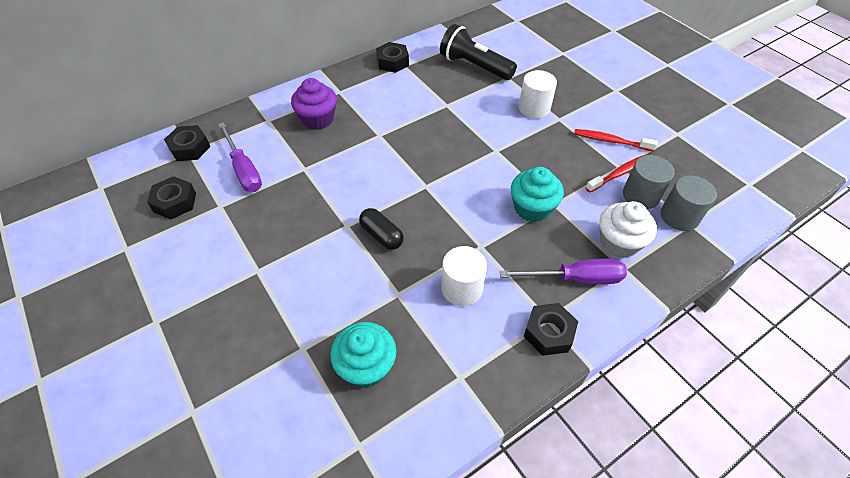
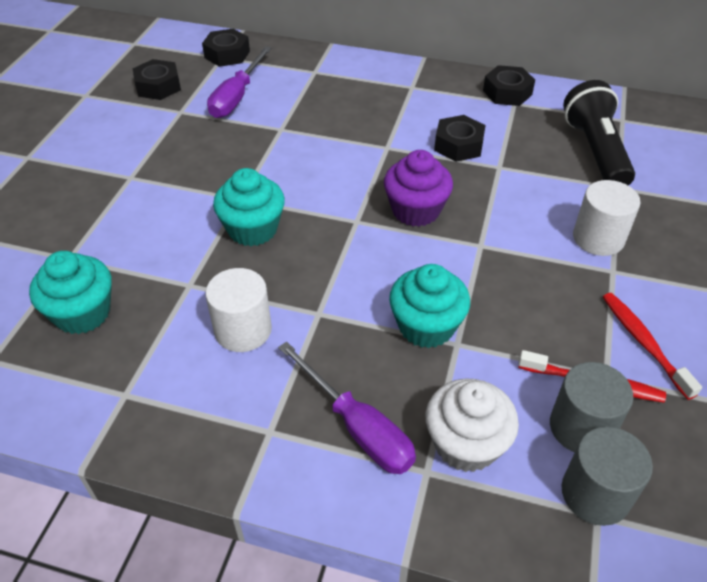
camera: 50 degrees right, 5 degrees down
purple cupcake [291,78,337,130] -> purple cupcake moved to [384,150,453,227]
black capsule [359,208,404,250] -> turquoise cupcake [213,168,285,246]
black nut [524,303,578,356] -> black nut moved to [434,115,486,162]

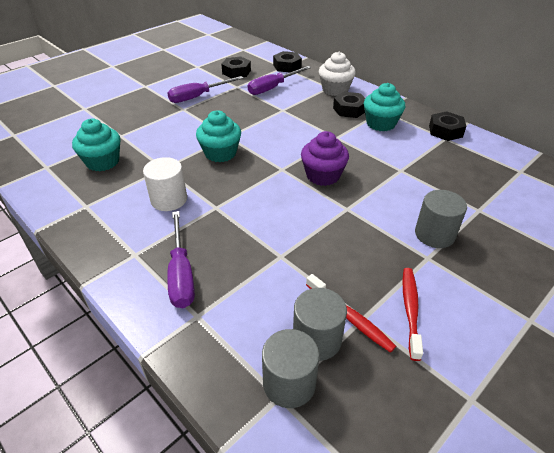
camera: 30 degrees right, 5 degrees down
turquoise cupcake [389,264,470,348] -> turquoise cupcake moved to [364,83,405,132]
white cupcake [426,379,519,472] -> white cupcake moved to [319,52,356,96]
black nut [434,115,486,162] -> black nut moved to [333,92,365,118]
black flashlight [563,80,635,186] -> none
white cylinder [573,180,641,256] -> grey cylinder [415,190,467,248]
none -> purple screwdriver [167,76,243,103]

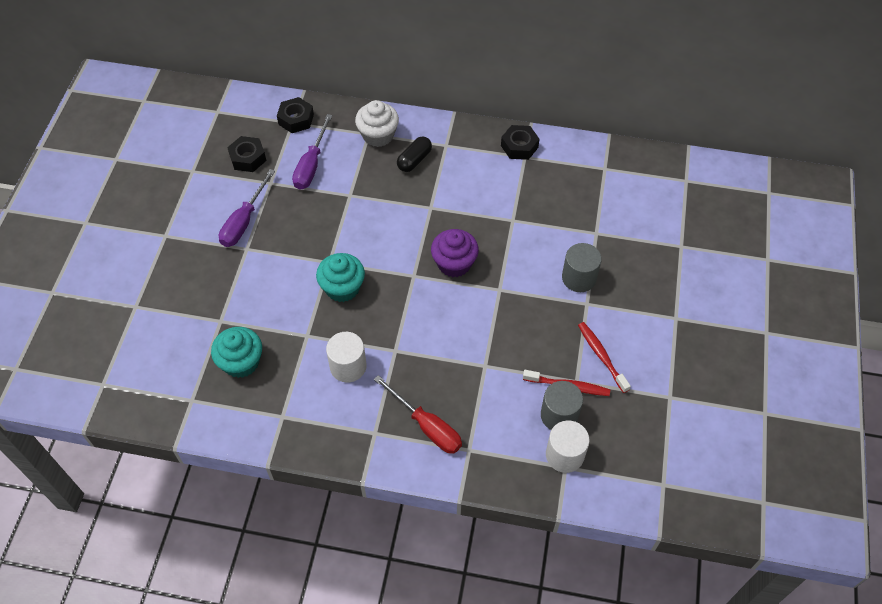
camera: 35 degrees left, 15 degrees up
purple screwdriver [167,211,195,308] -> red screwdriver [374,375,462,454]
grey cylinder [262,329,320,408] -> white cylinder [546,421,590,473]
black nut [333,92,365,118] -> black capsule [397,136,432,172]
turquoise cupcake [364,83,405,132] -> none

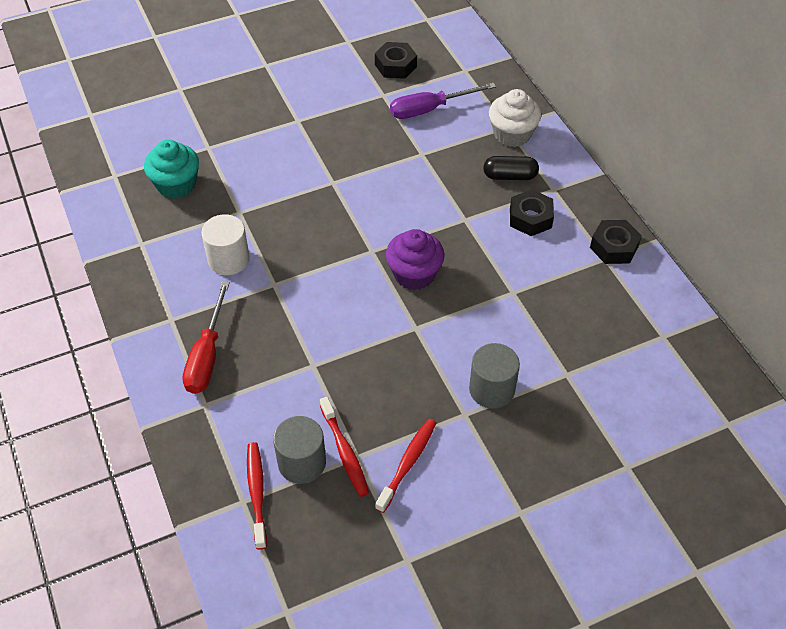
camera: 55 degrees right, 5 degrees down
purple screwdriver [219,169,275,247] -> none
black nut [277,97,314,133] -> black nut moved to [510,189,554,236]
turquoise cupcake [316,253,365,302] -> none
white cylinder [546,421,590,473] -> red toothbrush [247,442,267,549]

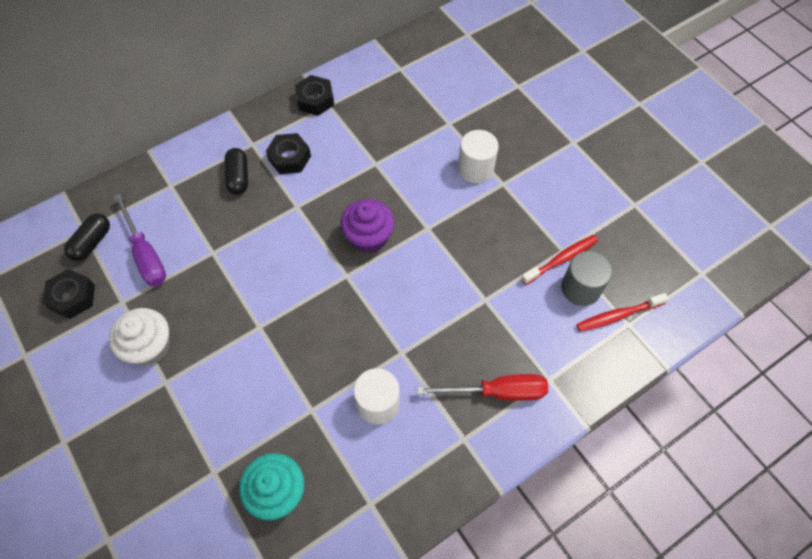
camera: 100 degrees left, 10 degrees up
red toothbrush [375,419,436,513] -> none
grey cylinder [469,343,520,409] -> white cylinder [458,130,499,183]
white cupcake [489,89,541,147] -> white cupcake moved to [109,308,170,365]
none -> black capsule [64,213,110,261]

